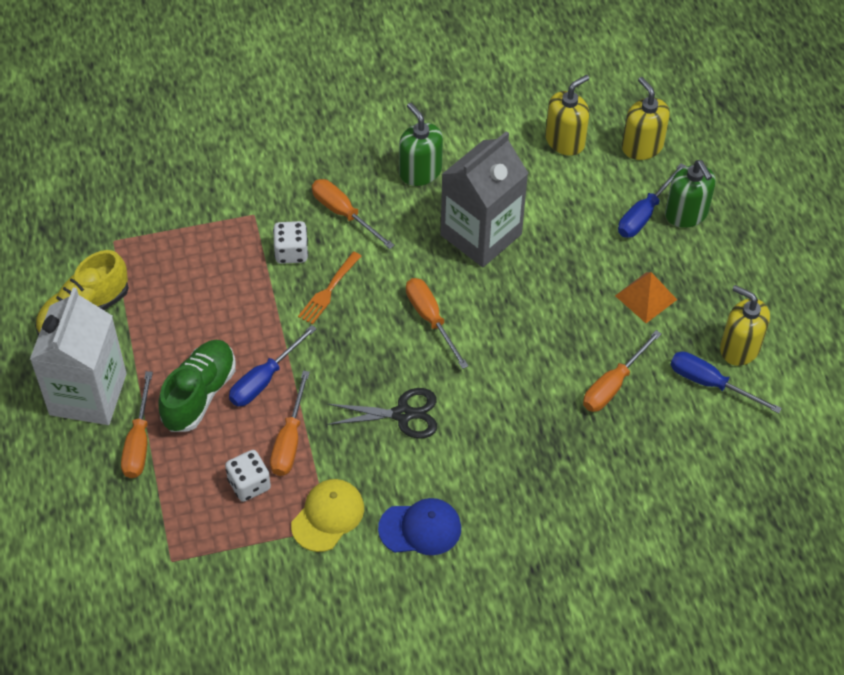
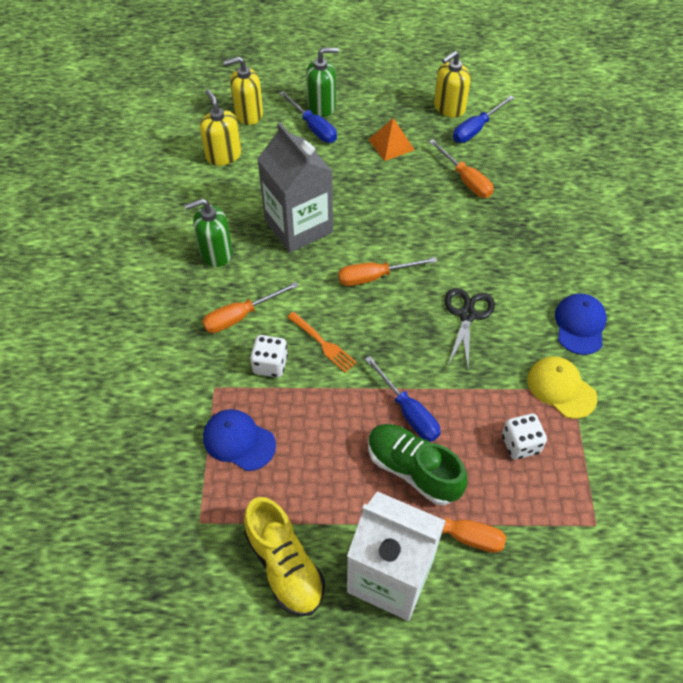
camera: 75 degrees left, 0 degrees up
orange screwdriver [270,370,310,476] -> none
none -> blue cap [203,409,276,471]

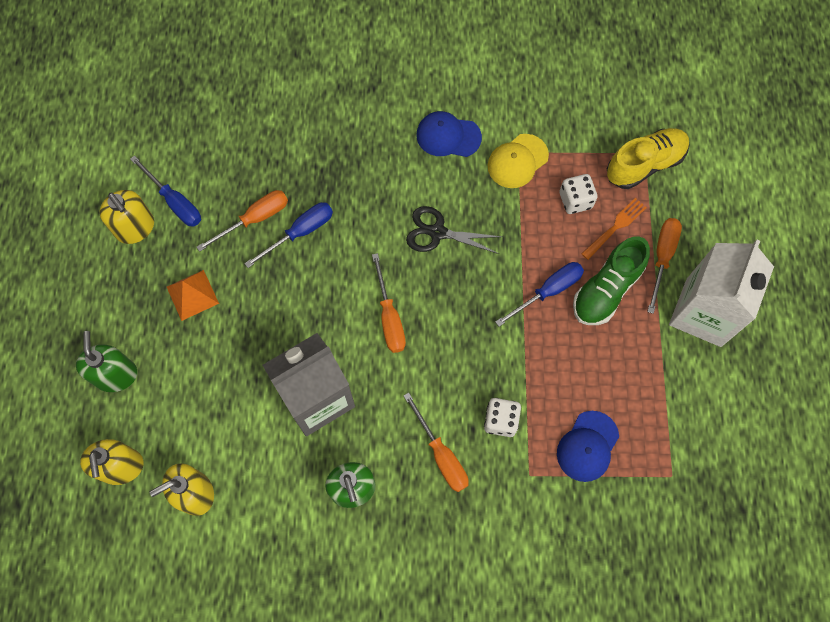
camera: 90 degrees left, 15 degrees up
yellow shoe [244,497,325,616] -> yellow shoe moved to [607,128,690,189]
blue screwdriver [279,91,337,143] -> blue screwdriver moved to [244,202,333,268]
orange fork [287,312,357,373] -> orange fork moved to [581,198,647,260]

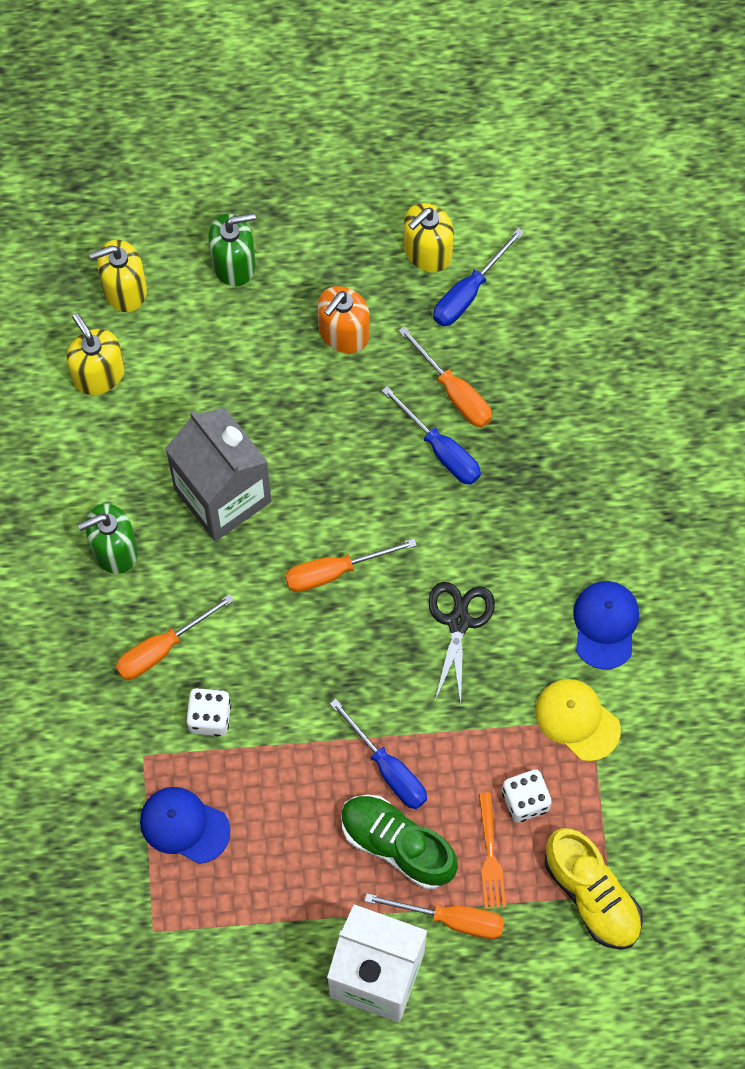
camera: 85 degrees right, 0 degrees up
orange pyramid [167,270,219,321] -> orange soap dispenser [318,286,369,353]
orange fork [581,198,647,260] -> orange fork turned 45 degrees clockwise [479,792,506,909]

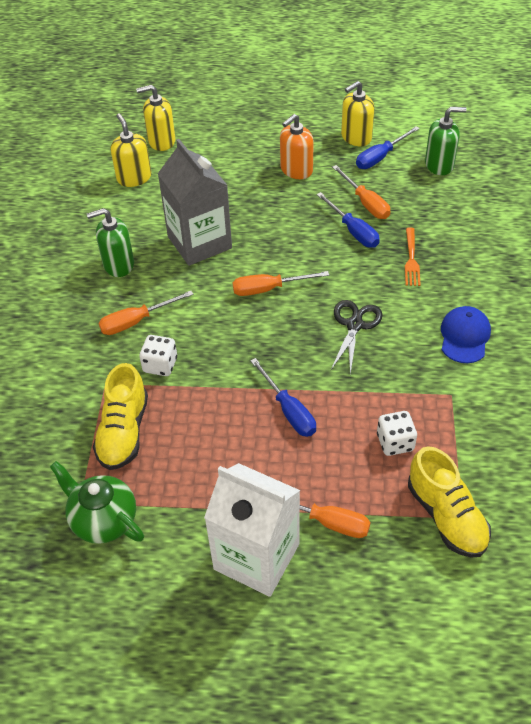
camera: 10 degrees right, 20 degrees down
blue cap [140,787,230,864] -> yellow shoe [93,363,148,470]
green soap dispenser [208,213,256,287] -> green soap dispenser moved to [425,107,466,175]
green shoe [341,795,458,889] -> none
orange fork [479,792,506,909] -> orange fork moved to [405,227,421,286]
yellow cap [535,679,621,761] -> none
none -> green teapot [50,461,144,544]

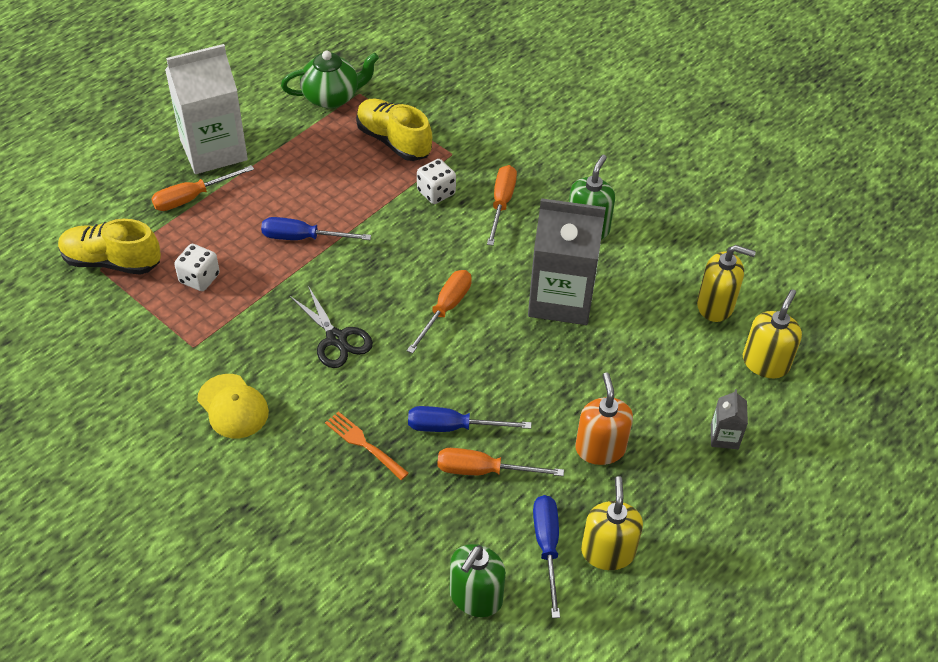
camera: 125 degrees right, 0 degrees up
blue cap [441,306,491,363] -> yellow cap [197,374,269,438]
none -> grey carton [711,389,748,449]

